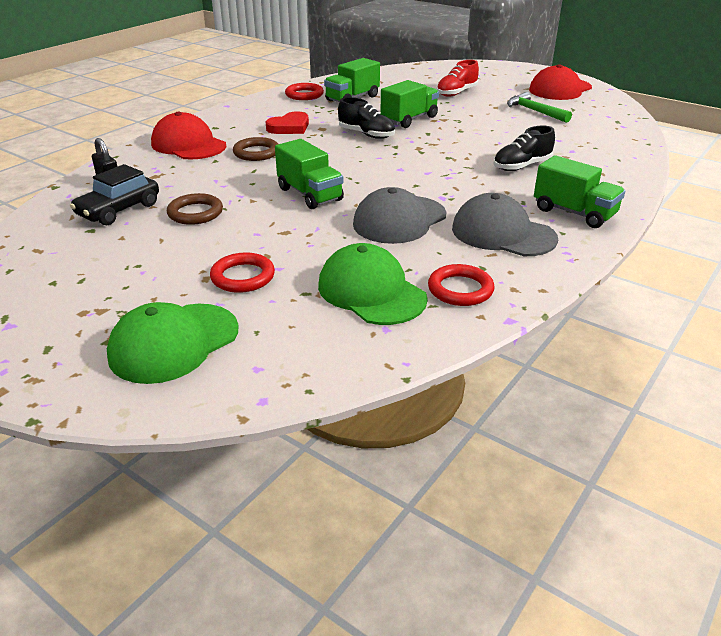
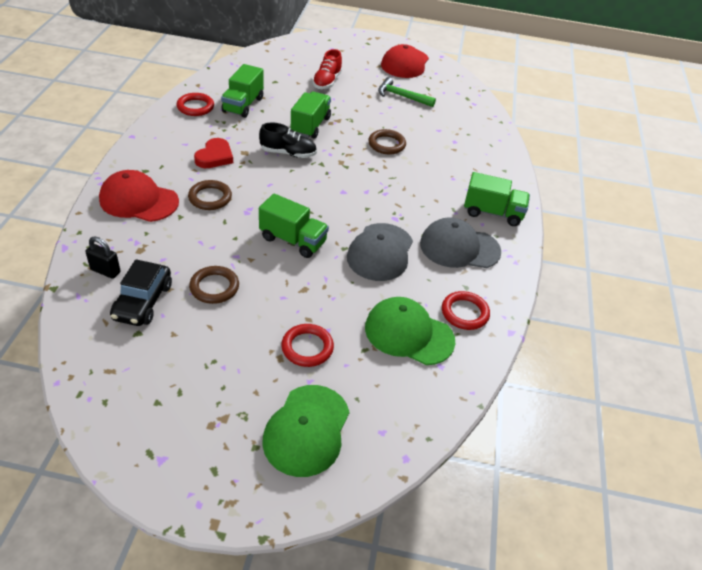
camera: 30 degrees left, 10 degrees up
black shoe [494,126,555,171] -> none
none -> brown ring [368,129,406,155]

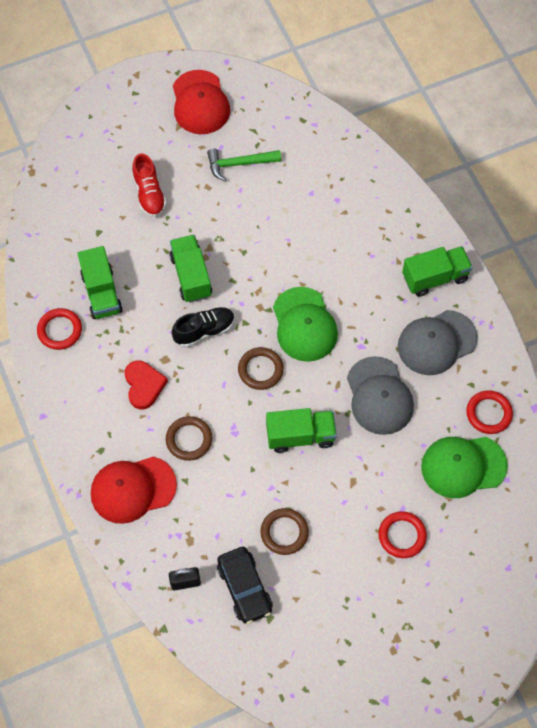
camera: 30 degrees left, 20 degrees up
green cap [262,385,349,477] -> green cap moved to [273,287,338,362]
brown ring [368,129,406,155] -> brown ring moved to [238,347,284,390]

